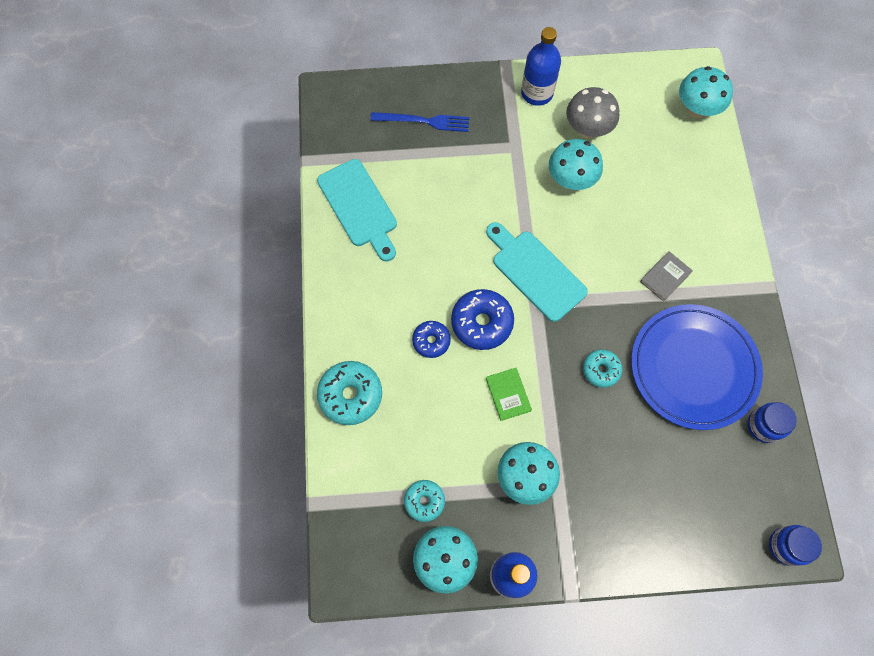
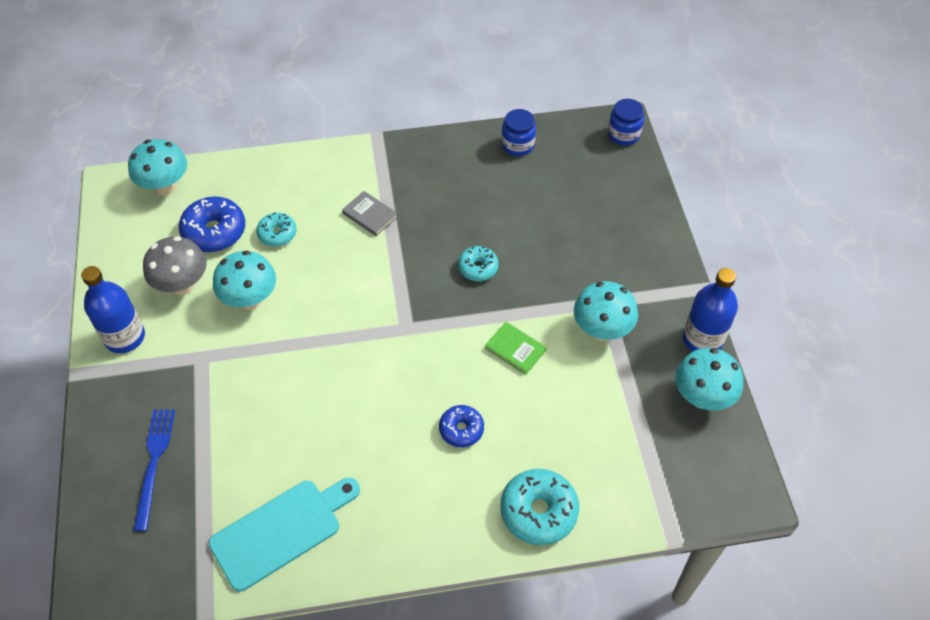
camera: 95 degrees left, 15 degrees down
turquoise donut [404,480,445,522] -> turquoise donut moved to [256,212,297,247]
blue donut [451,289,514,350] -> blue donut moved to [179,196,245,252]
turquoise cutting board [486,222,588,322] -> none
green book [486,368,532,421] -> green book turned 60 degrees clockwise [485,322,547,375]
blue plate [631,304,763,430] -> none

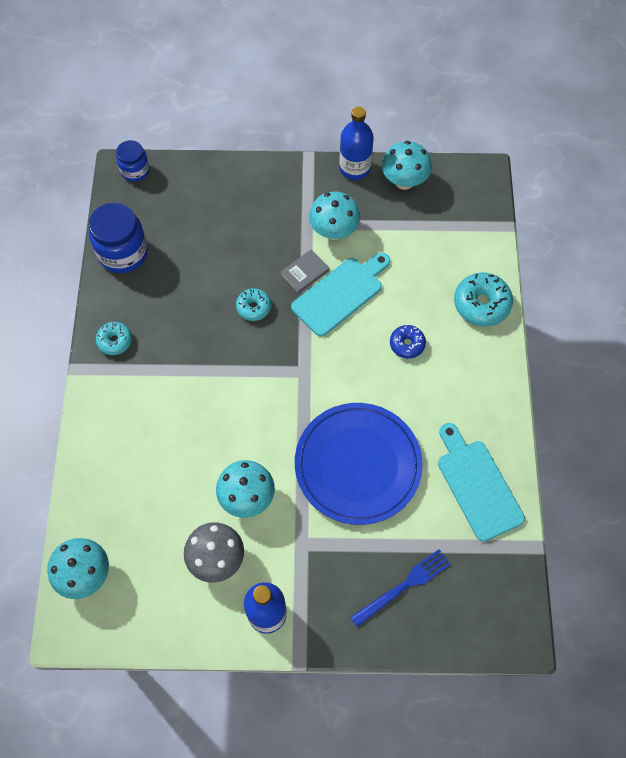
camera: 80 degrees left, 10 degrees up
blue fork [133,409,175,531] -> blue fork turned 135 degrees clockwise [350,549,451,627]
blue donut [179,196,245,252] -> none
turquoise donut [256,212,297,247] -> turquoise donut moved to [96,322,132,355]
grey book [342,191,398,236] -> grey book moved to [280,249,330,293]
green book [485,322,547,375] -> turquoise cutting board [291,252,390,337]
blue jar [501,109,536,156] -> blue jar [89,203,148,273], size x1.66
none -> blue plate [295,403,423,525]

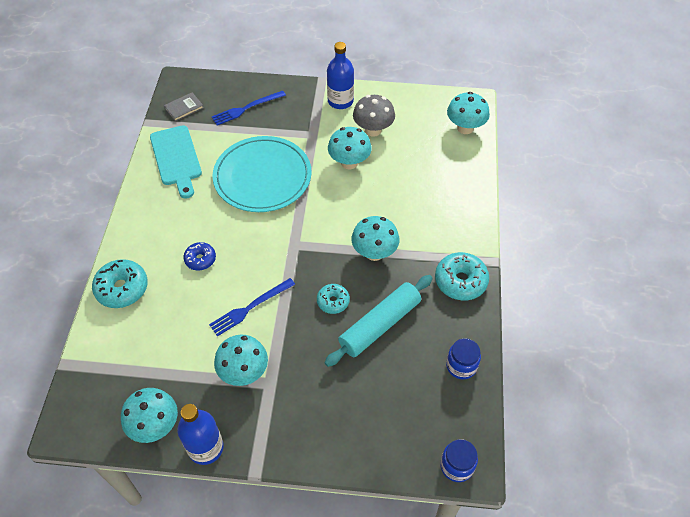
camera: 175 degrees left, 10 degrees down
blue jar [89,203,148,273] -> blue jar [446,338,481,379], size x0.60
turquoise donut [96,322,132,355] -> turquoise donut [435,252,489,301], size x1.64
grey book [280,249,330,293] -> grey book moved to [164,92,203,122]
turquoise cutting board [291,252,390,337] -> blue fork [209,278,295,337]
blue plate [295,403,423,525] -> turquoise plate [213,136,312,212]
none -> turquoise rolling pin [325,275,433,367]
none -> turquoise mushroom [351,216,399,261]

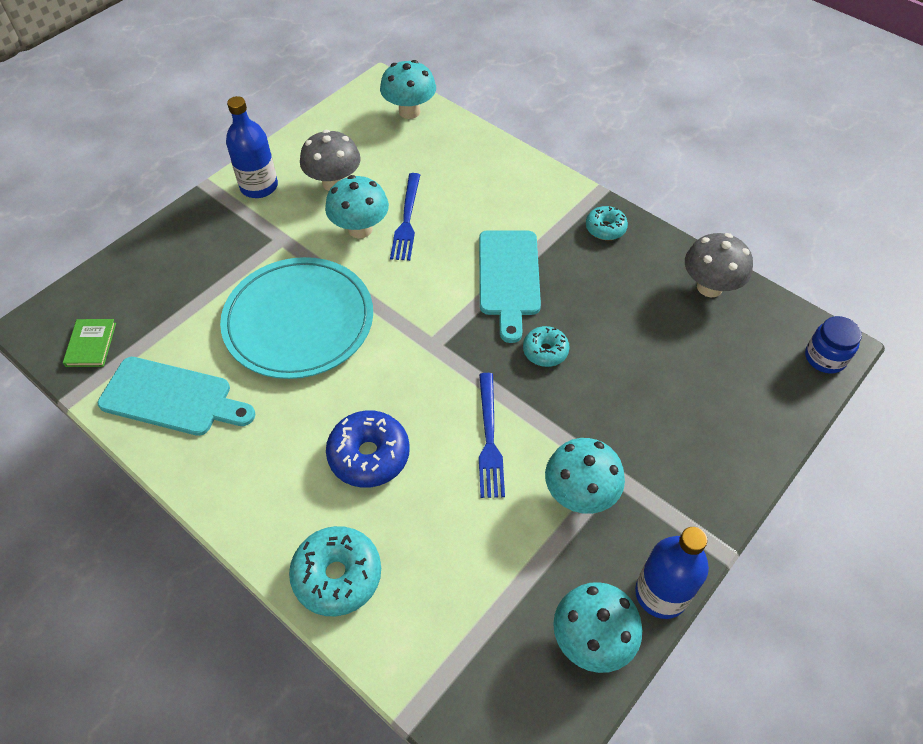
camera: 55 degrees left, 0 degrees up
grey book [164,92,203,122] -> green book [63,319,116,367]
blue donut [183,242,216,271] -> blue donut [326,410,410,488], size x1.64
blue fork [212,91,286,126] -> blue fork moved to [390,173,420,261]
turquoise rolling pin [325,275,433,367] -> none
turquoise mushroom [351,216,399,261] -> turquoise cutting board [479,230,541,343]
turquoise donut [435,252,489,301] -> turquoise donut [586,206,628,240], size x0.61
blue jar [446,338,481,379] -> grey mushroom [685,233,753,297]

